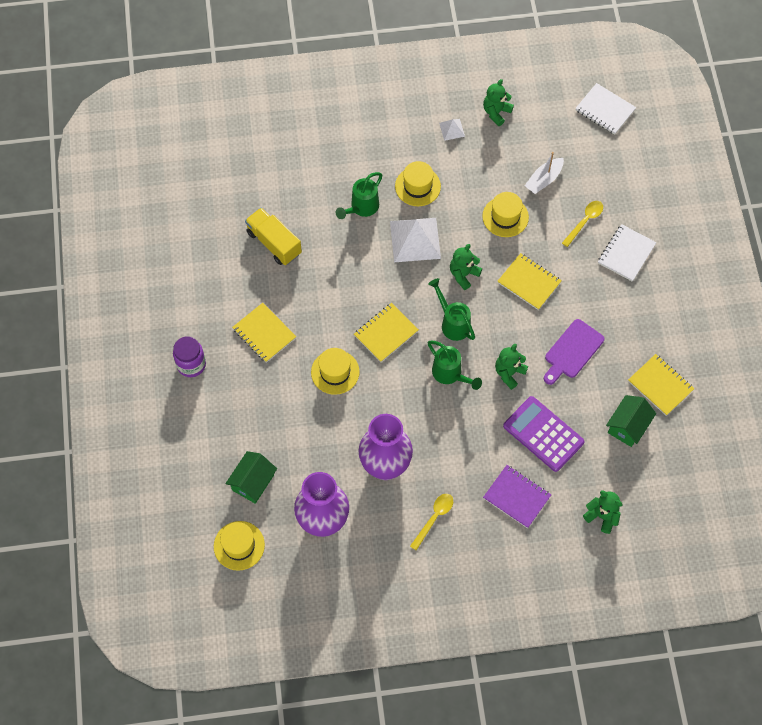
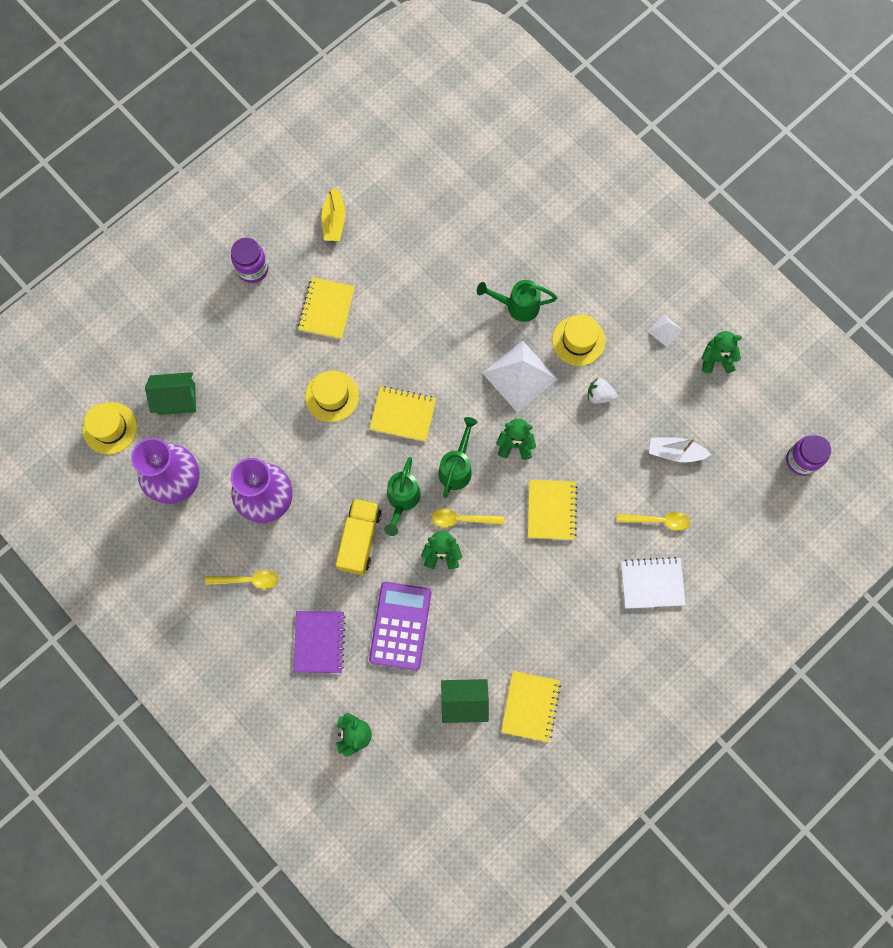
camera: 55 degrees right, 10 degrees up
yellow truck [245,208,302,265] -> yellow truck moved to [336,498,382,575]
yellow hat [482,192,529,237] -> none
purple cutting board [544,319,604,385] -> none
white notebook [575,83,636,135] -> purple jar [786,434,831,476]
none -> yellow boat [322,187,345,241]
none -> yellow spoon [431,508,504,528]
none -> white strawberry [588,378,618,404]

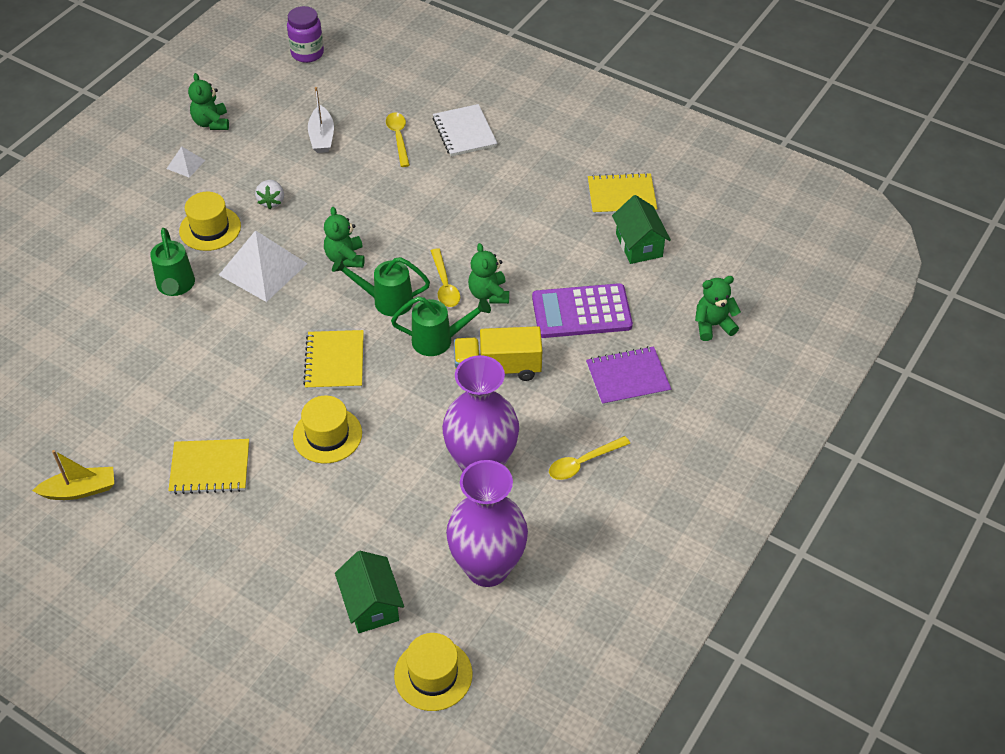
camera: 105 degrees left, 25 degrees down
yellow spoon [205,570,279,589] -> yellow spoon turned 105 degrees counterclockwise [549,436,630,480]
purple jar [231,238,268,283] -> none
yellow notebook [528,480,577,540] -> none

